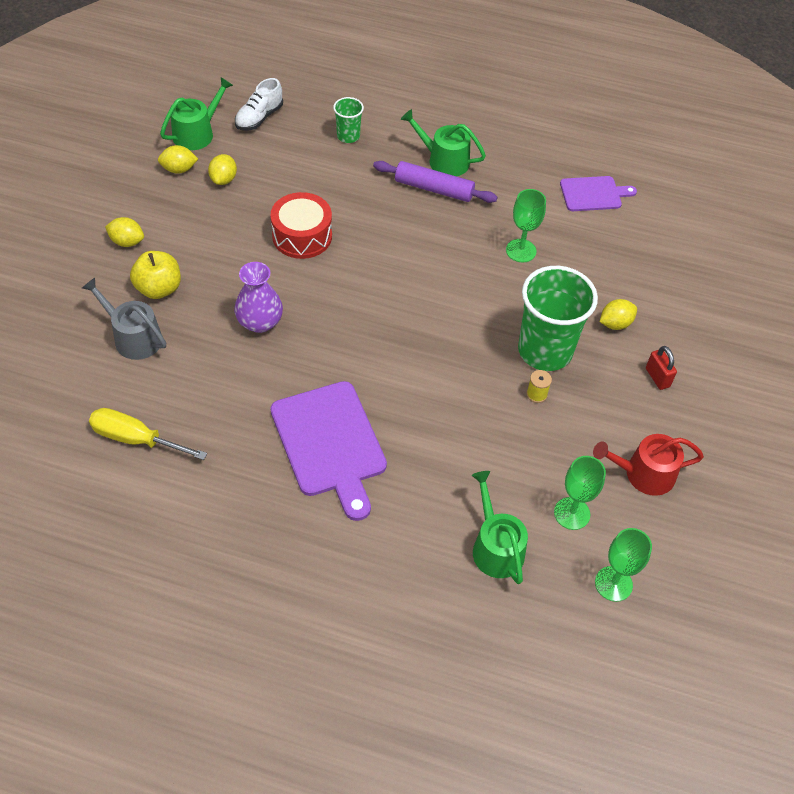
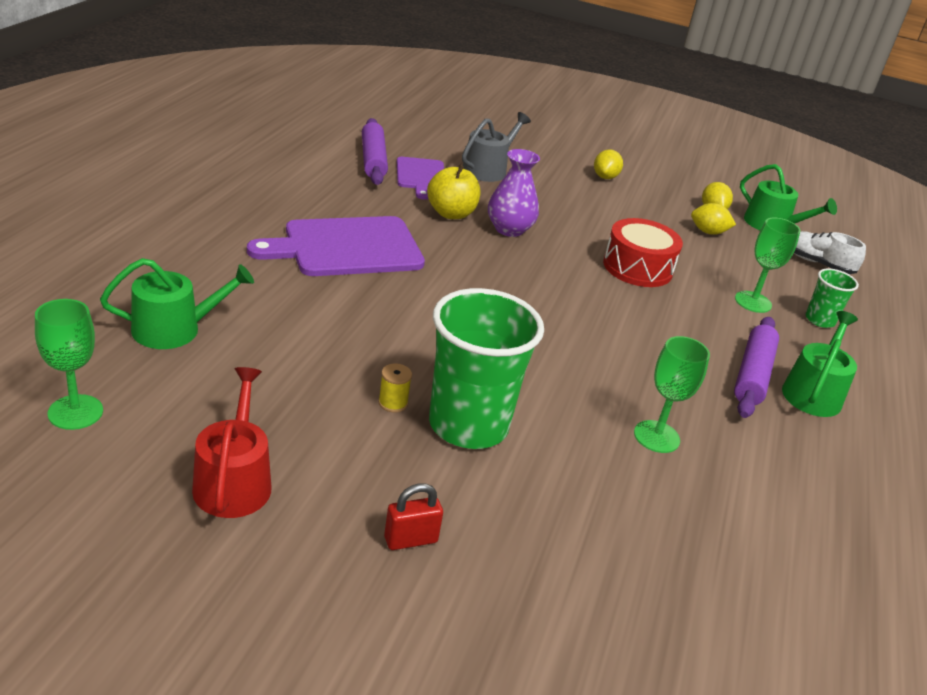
camera: 90 degrees right, 20 degrees down
yellow screwdriver [89,408,207,460] -> purple rolling pin [362,118,388,185]
yellow apple [130,251,181,299] -> yellow apple moved to [427,165,480,219]
green goblet [554,456,606,530] -> green goblet moved to [735,218,800,313]
purple cutting board [560,176,637,211] -> purple cutting board moved to [397,157,444,200]
yellow lemon [600,299,637,330] -> none

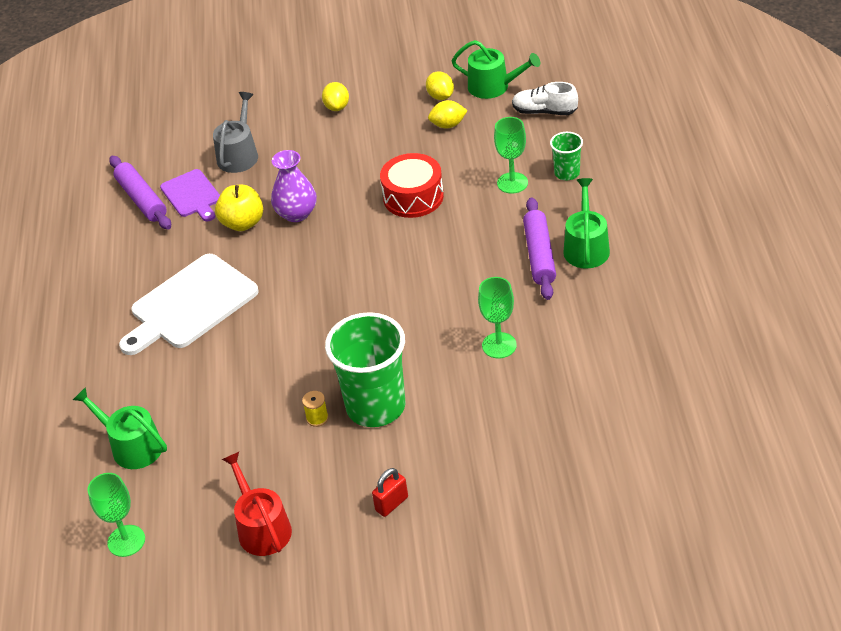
camera: 15 degrees left, 10 degrees up
green watering can [100,258,254,349] -> green watering can turned 105 degrees counterclockwise [73,387,167,469]
purple cutting board [247,216,425,276] -> white cutting board [119,254,259,355]

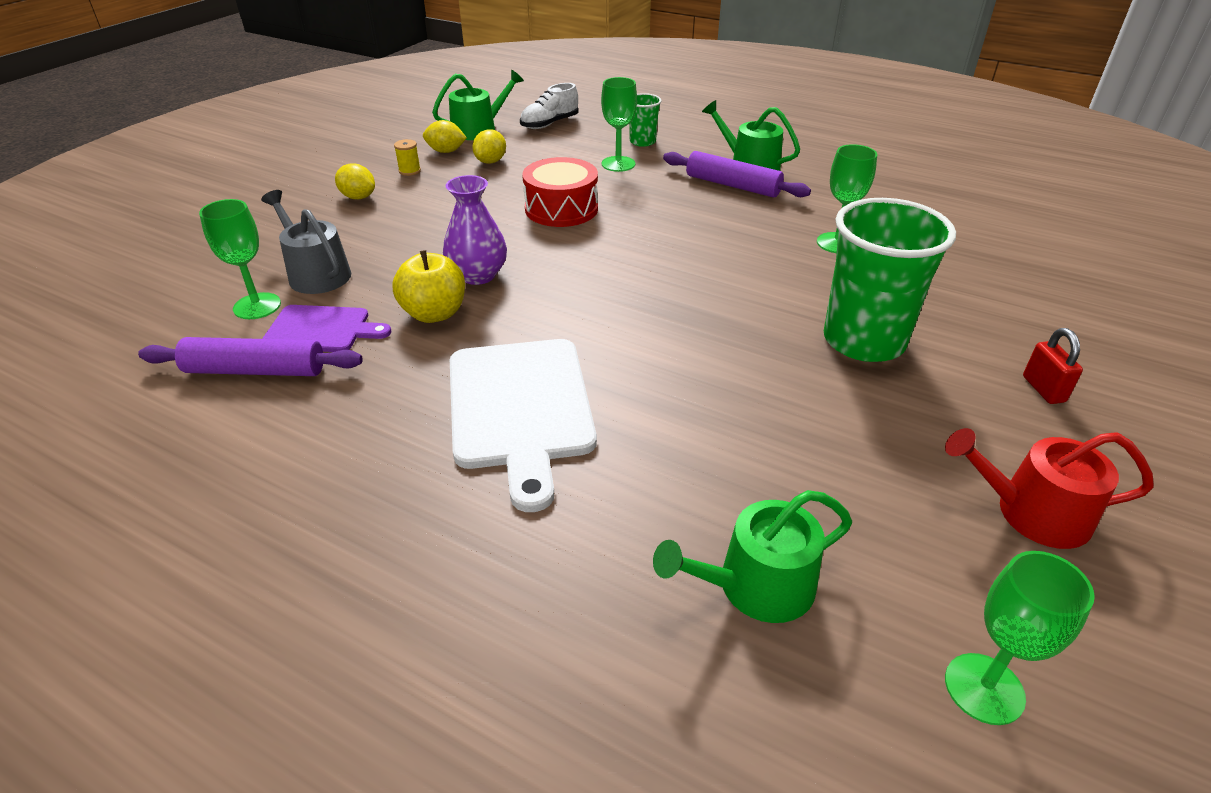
camera: 60 degrees left, 5 degrees down
yellow spool [302,391,329,427] -> yellow spool moved to [394,139,421,176]
none -> green goblet [199,199,281,319]

